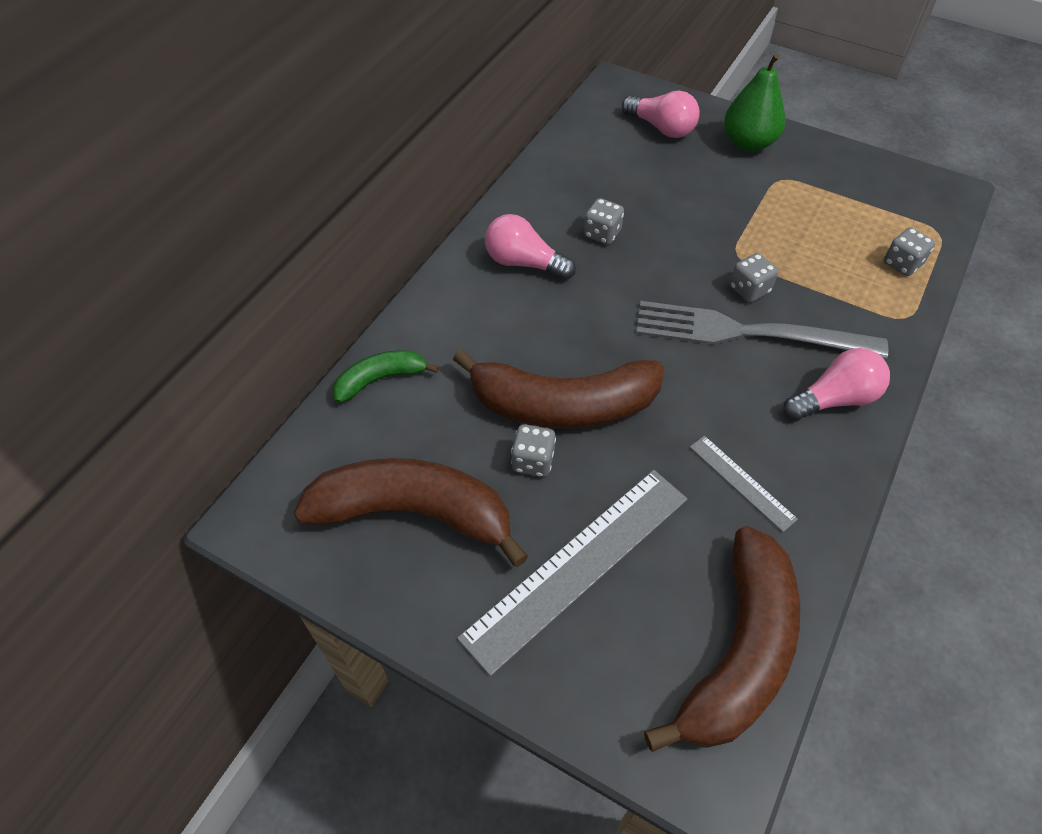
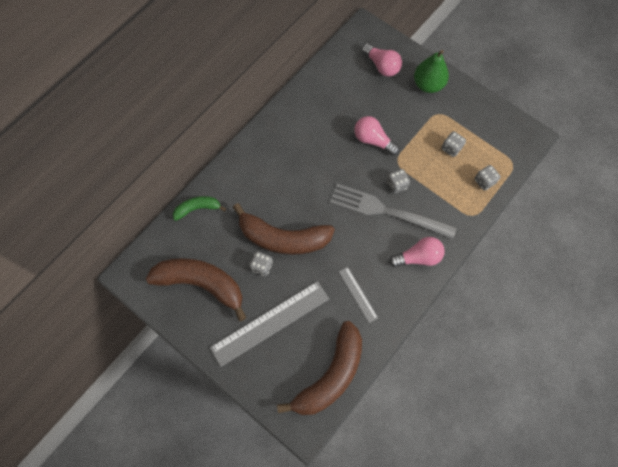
camera: 10 degrees right, 15 degrees up
pink light bulb [485,214,576,280] -> pink light bulb moved to [354,116,399,156]
grey dice [584,198,624,245] -> grey dice moved to [441,131,466,157]

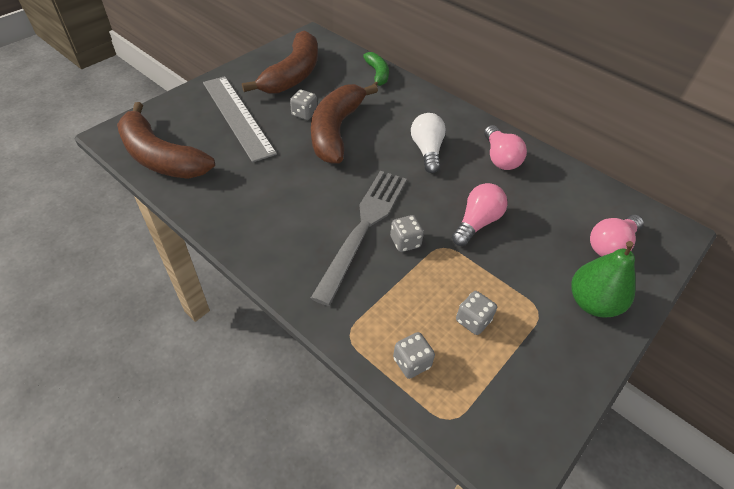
camera: 90 degrees right, 20 degrees down
grey ruler [339,267,378,323] -> none
pink light bulb [389,237,445,267] -> pink light bulb moved to [484,125,527,170]
none -> white light bulb [411,113,446,173]

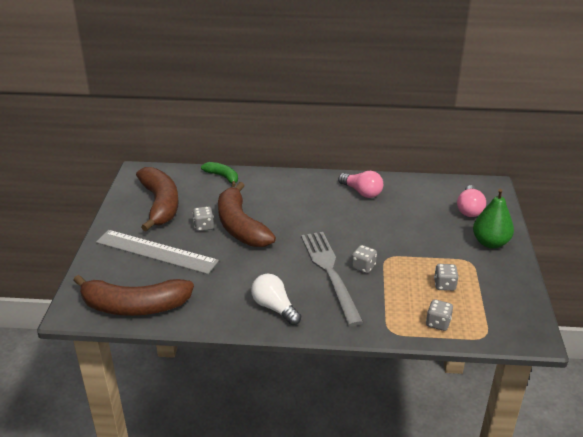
camera: 35 degrees left, 15 degrees down
white light bulb [411,113,446,173] -> white light bulb moved to [251,274,301,325]
pink light bulb [452,183,508,246] -> none

